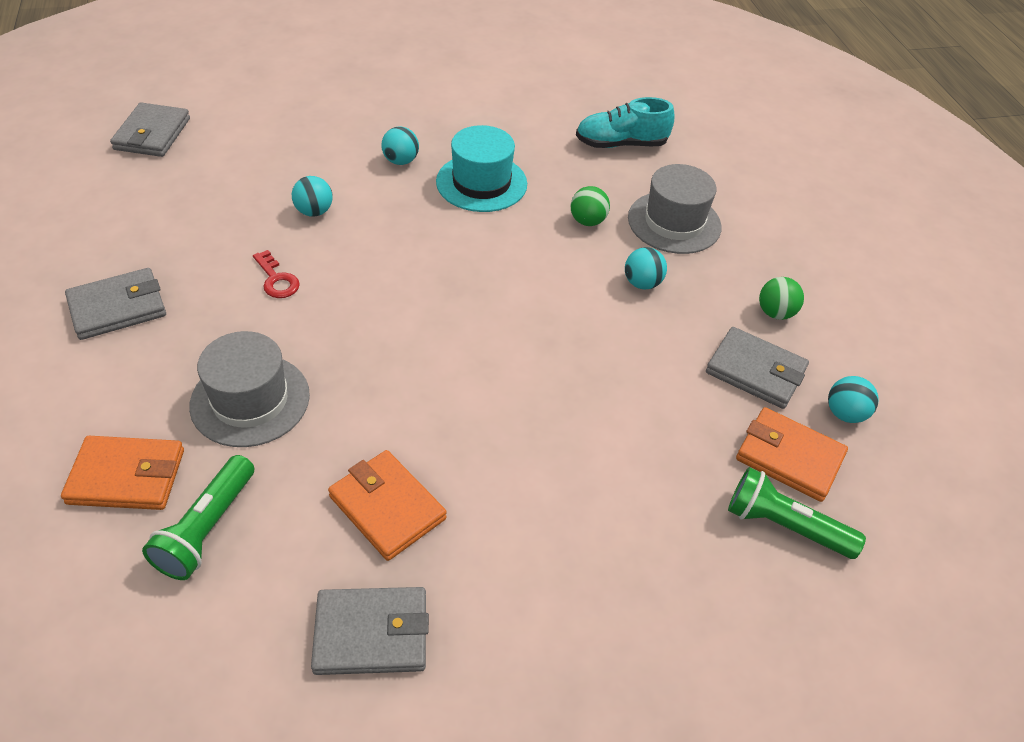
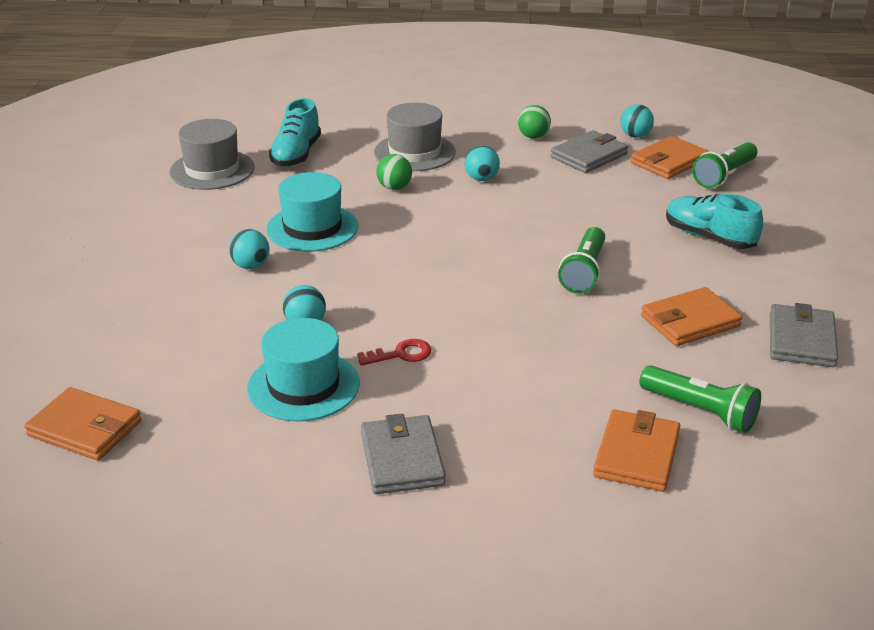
camera: 70 degrees left, 15 degrees down
grey wallet [110,103,190,157] -> orange wallet [25,387,142,461]
grey hat [189,331,310,447] -> grey hat moved to [169,119,254,190]
none -> turquoise hat [247,318,360,422]
none -> green flashlight [558,227,605,294]
none -> turquoise shoe [666,194,763,249]

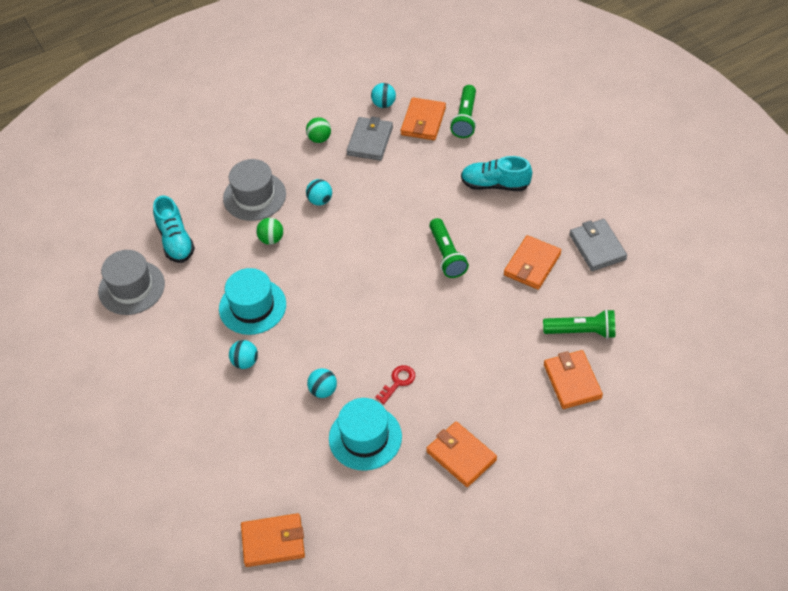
camera: 30 degrees left, 20 degrees up
grey wallet [361,414,446,494] -> orange wallet [426,421,497,487]

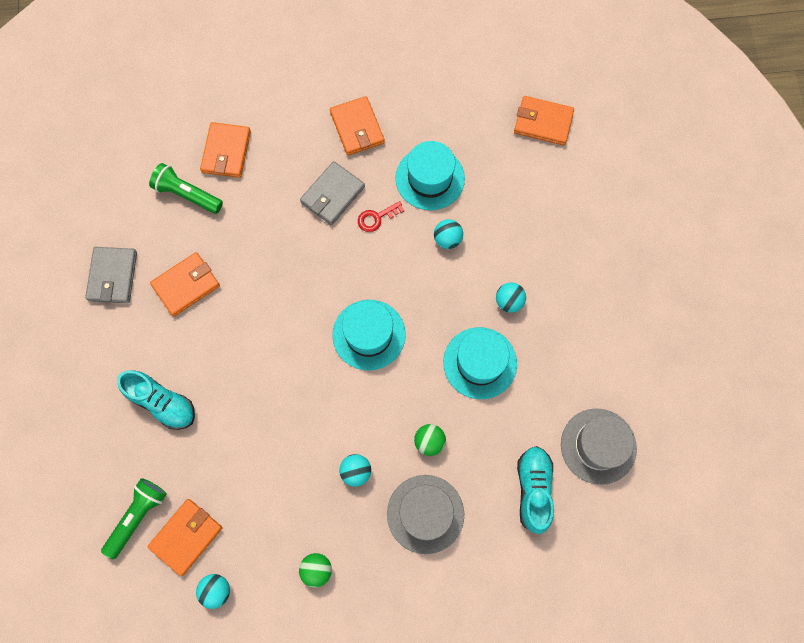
camera: 160 degrees left, 20 degrees up
grey wallet [346,117,393,161] -> grey wallet moved to [300,161,365,225]
green flashlight [429,218,469,278] -> none
none -> turquoise hat [332,300,406,370]

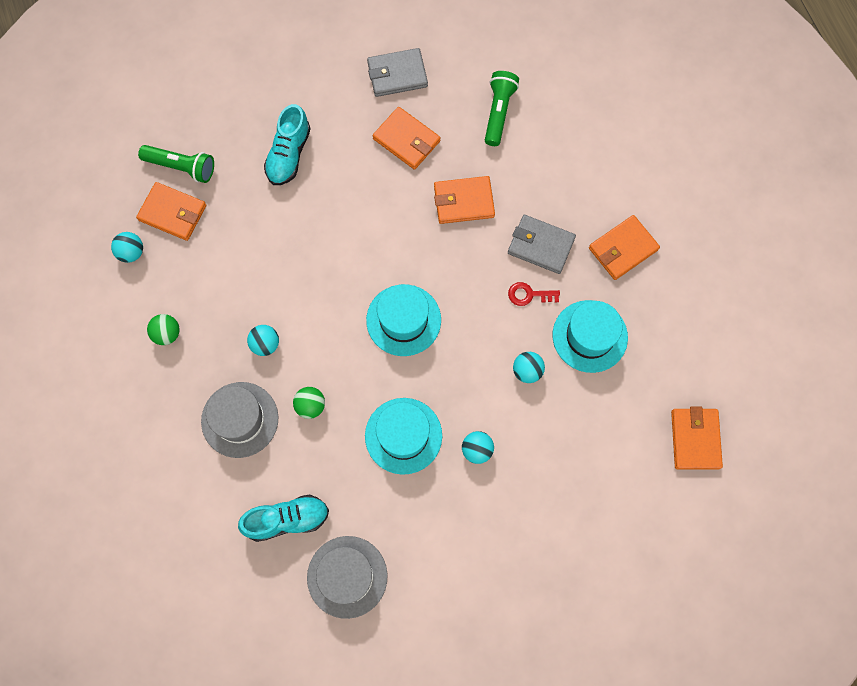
camera: 75 degrees right, 0 degrees up
orange wallet [200,122,251,178] -> orange wallet moved to [434,176,495,224]
red key [358,201,404,232] -> red key turned 45 degrees counterclockwise [508,282,560,306]

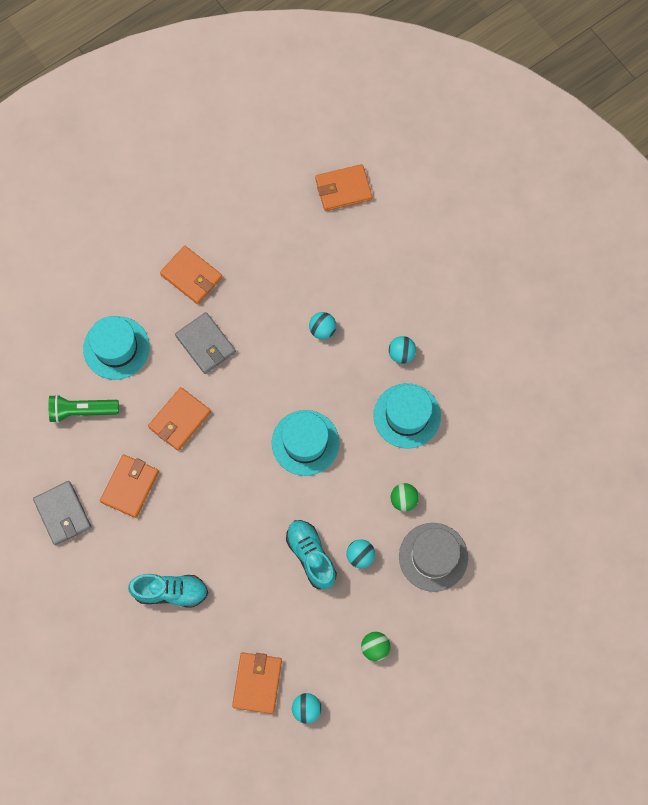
camera: 105 degrees left, 0 degrees up
green flashlight [138,145,214,183] -> none
turquoise shoe [238,494,329,542] -> turquoise shoe moved to [286,520,337,590]
grey hat [307,536,388,619] -> none
orange wallet [434,176,495,224] -> orange wallet turned 60 degrees clockwise [148,387,211,451]
grey wallet [508,215,576,274] -> grey wallet turned 45 degrees counterclockwise [175,312,236,374]
red key [508,282,560,306] -> none
turquoise hat [553,300,628,373] -> turquoise hat moved to [83,316,150,380]

